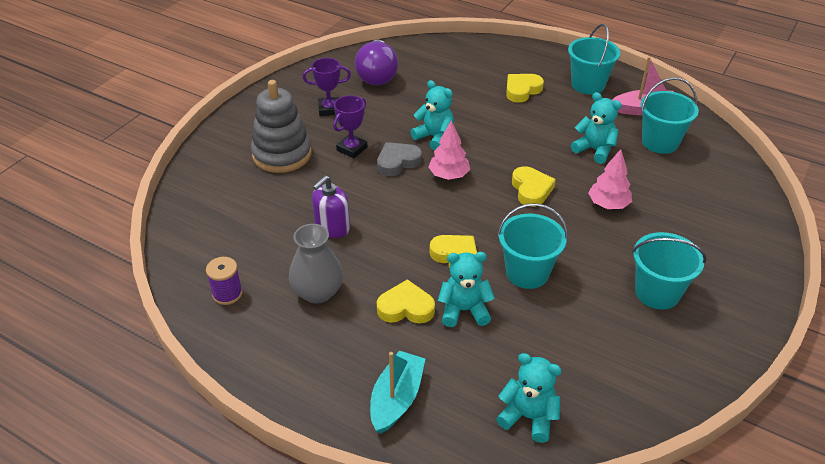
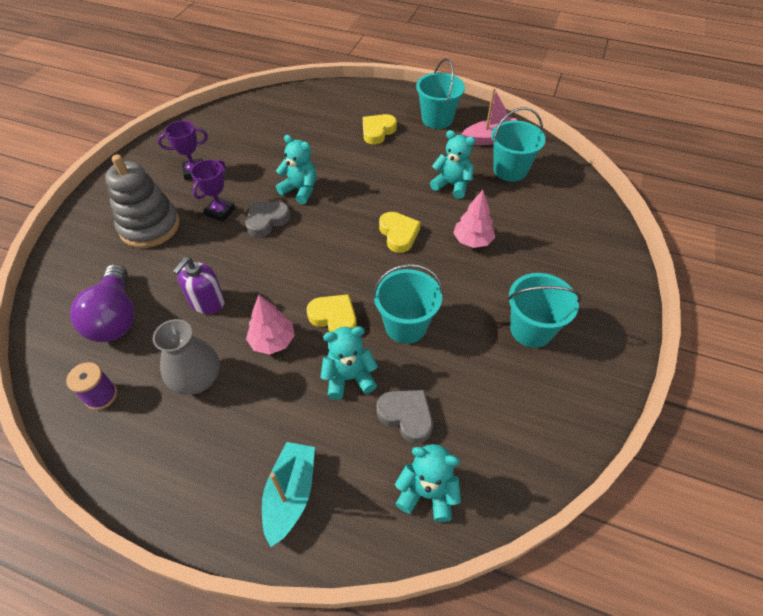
camera: 10 degrees left, 10 degrees up
purple light bulb [355,39,398,86] -> purple light bulb moved to [70,264,135,342]
yellow heart [377,279,435,324] -> none
pink tree [429,120,470,180] -> pink tree moved to [246,295,295,355]
none -> grey heart [376,390,433,444]

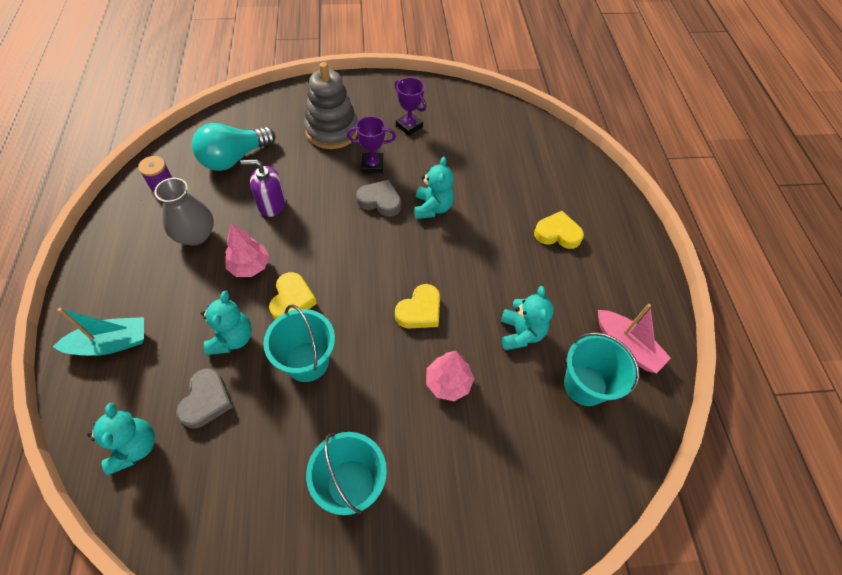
camera: 60 degrees right, 5 degrees up
purple light bulb [70,264,135,342] -> turquoise light bulb [192,123,276,171]
turquoise teddy bear [320,326,378,400] -> turquoise teddy bear turned 45 degrees clockwise [201,291,252,355]
turquoise bucket [416,58,465,129] -> none

